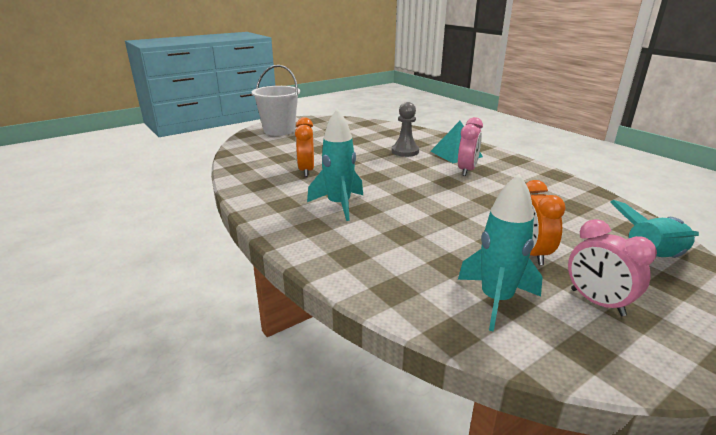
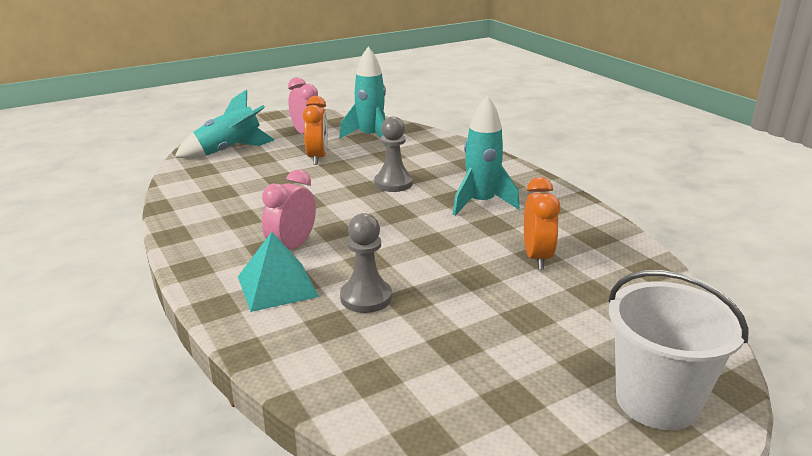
camera: 175 degrees left, 0 degrees up
none -> grey pawn [374,117,413,192]

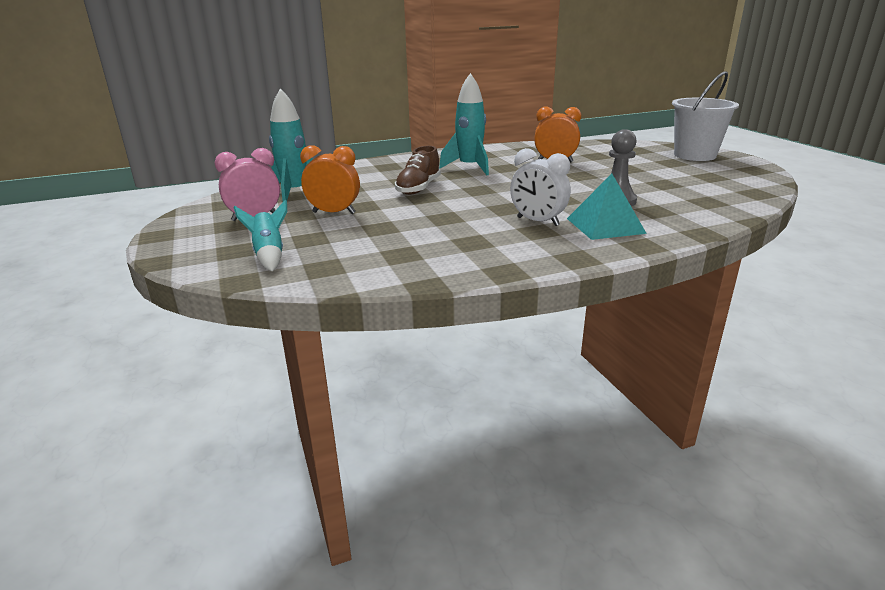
camera: 80 degrees left, 0 degrees up
turquoise rocket [175,89,275,158] -> turquoise rocket [233,199,287,271], size x0.66
pink clock [262,170,316,250] -> white clock [510,148,571,226]
grey pawn [374,117,413,192] -> brown shoe [395,146,441,195]

